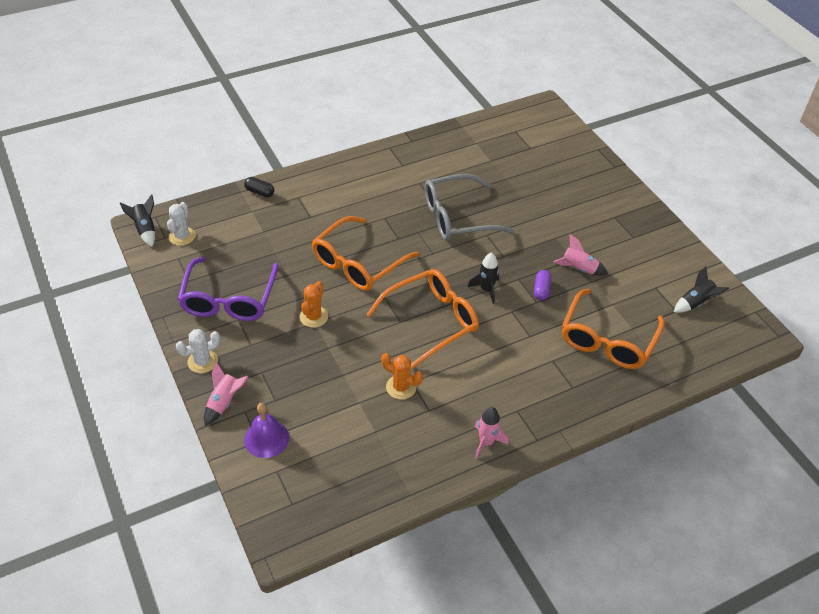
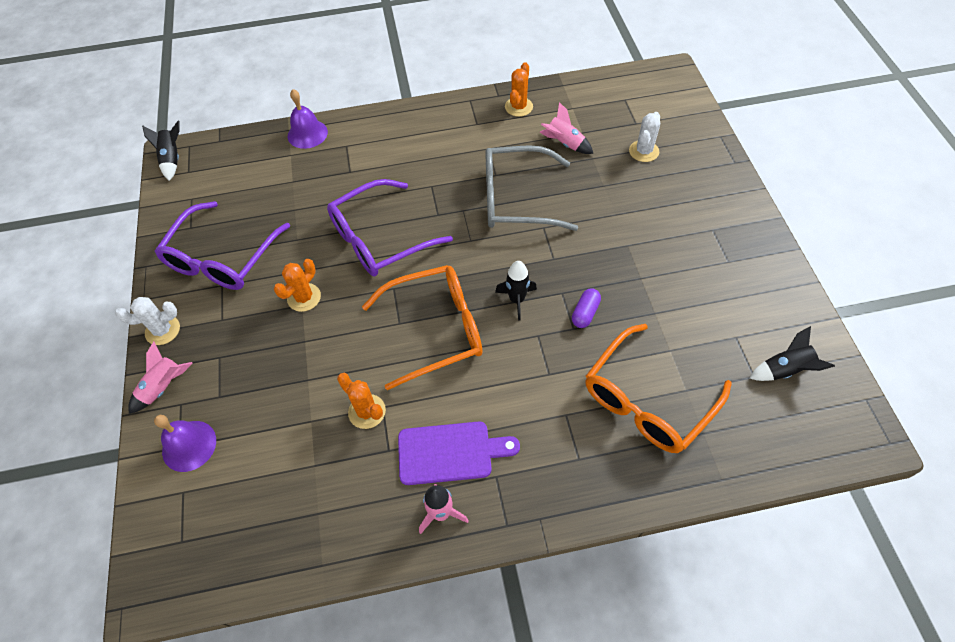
camera: 20 degrees right, 10 degrees up
white cactus [167,202,196,246] -> white cactus moved to [629,112,660,162]
black capsule [244,177,274,197] -> purple bell [288,89,328,149]
orange glasses [312,216,419,291] -> purple glasses [327,179,453,277]
pink rocket [553,234,608,276] -> pink rocket moved to [540,102,593,154]
none -> purple cutting board [398,421,520,485]
none -> orange cactus [505,62,533,117]

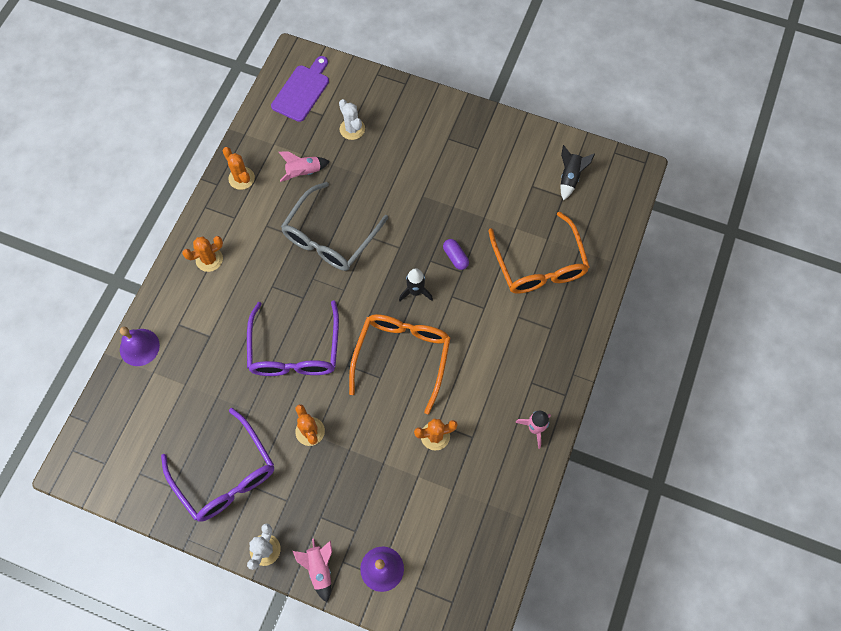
camera: 60 degrees left, 10 degrees up
black rocket [142,121,180,181] -> none
purple cutting board [398,421,520,485] -> purple cutting board moved to [271,56,329,122]
none -> orange cactus [182,236,223,272]

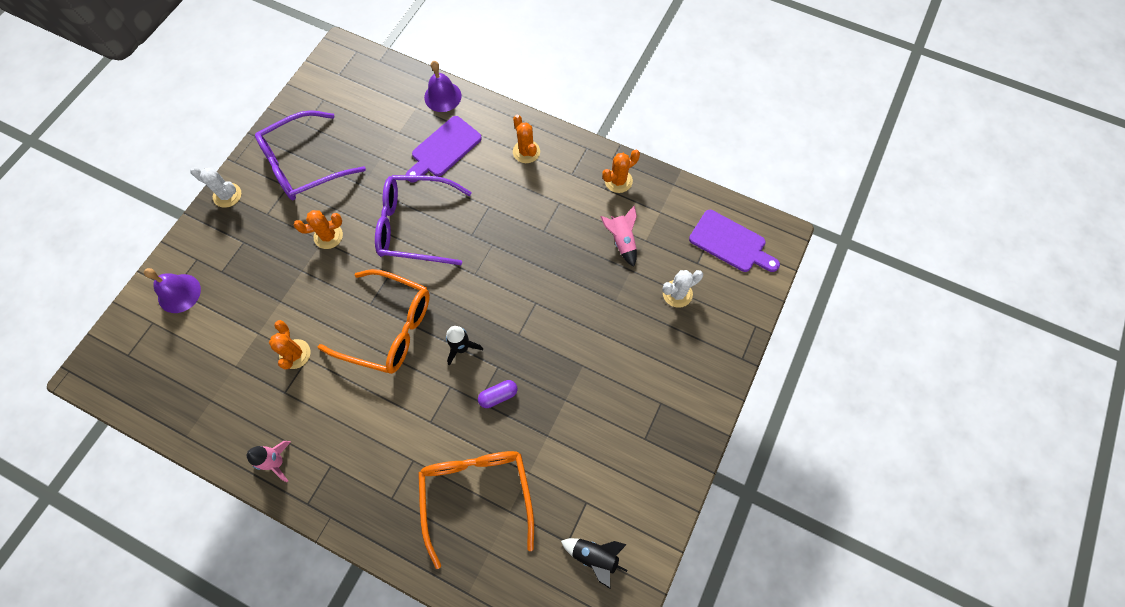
camera: 95 degrees right, 0 degrees up
grey glasses [281,182,388,271] -> none
pink rocket [293,538,332,602] -> none
orange glasses [488,212,590,294] -> orange glasses turned 90 degrees clockwise [418,451,534,569]
none -> purple cutting board [406,116,482,182]

